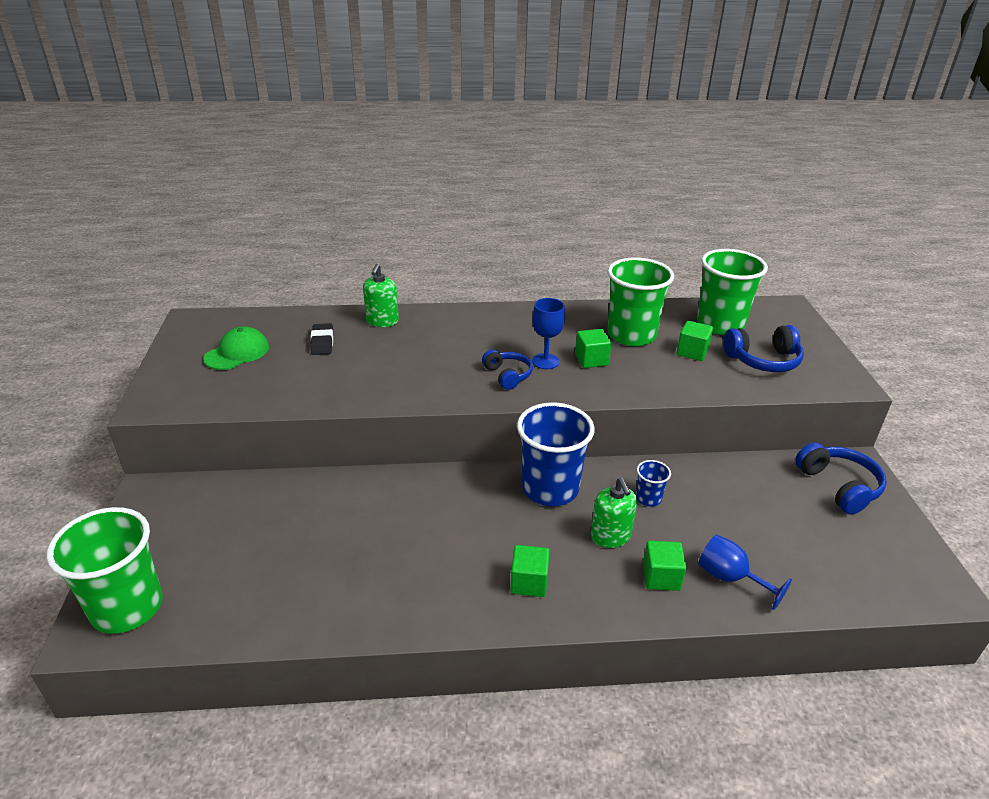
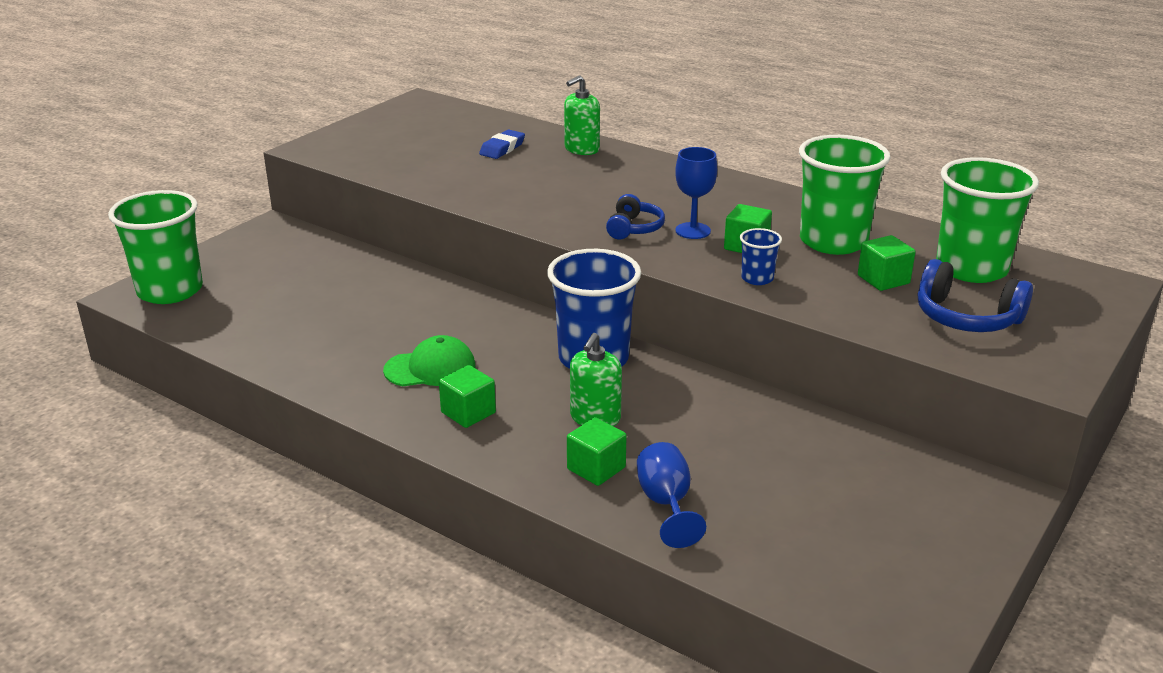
camera: 40 degrees right, 5 degrees down
green cap [203,326,269,370] -> green cap moved to [383,335,475,386]
black eraser [310,323,333,355] -> blue eraser [479,129,525,159]
blue cup [636,460,671,507] -> blue cup moved to [740,228,782,285]
blue headphones [795,443,887,515] -> none

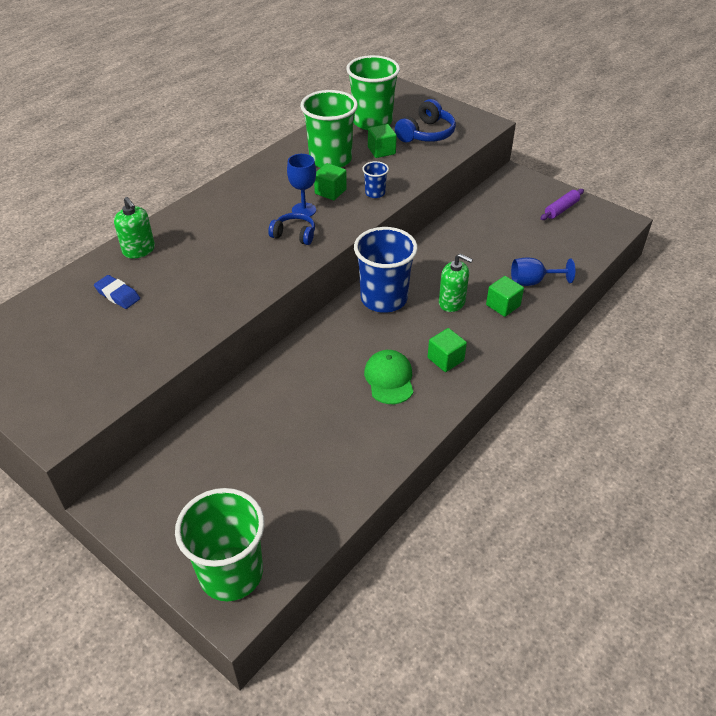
camera: 85 degrees left, 15 degrees up
none -> purple rolling pin [540,189,584,220]

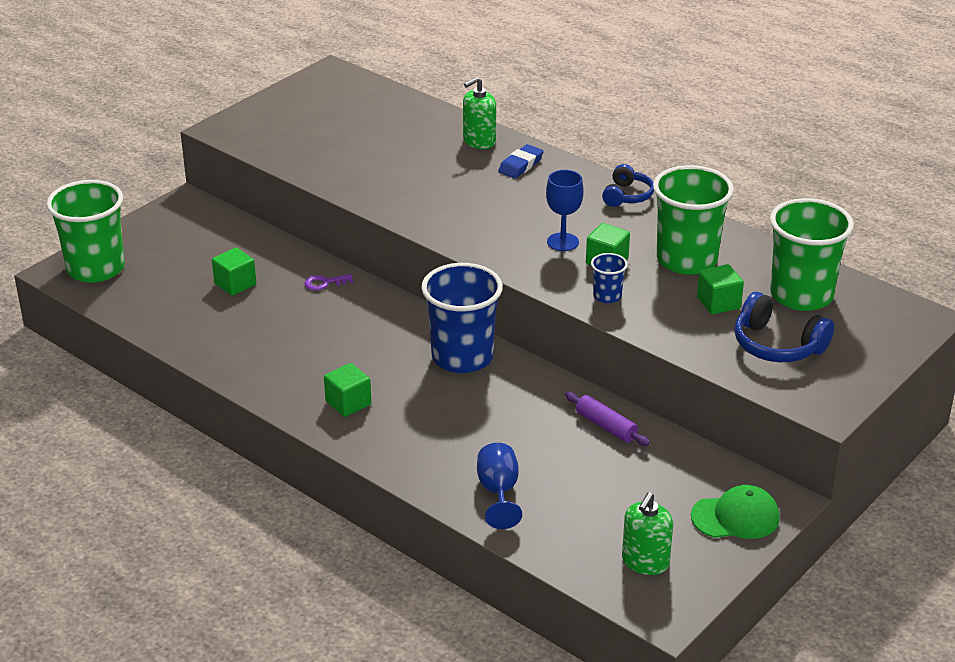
camera: 90 degrees right, 10 degrees down
blue eraser [94,275,140,309] -> blue eraser moved to [498,144,544,178]
blue headphones [268,213,315,245] -> blue headphones moved to [602,164,654,207]
green cap [364,350,413,404] -> green cap moved to [691,485,780,539]
green soap dispenser [439,254,473,312] -> green soap dispenser moved to [622,492,673,575]
green cube [486,276,524,317] -> green cube moved to [212,248,256,296]
purple rolling pin [540,189,584,220] -> purple rolling pin moved to [565,392,650,446]
none -> purple key [304,274,353,291]

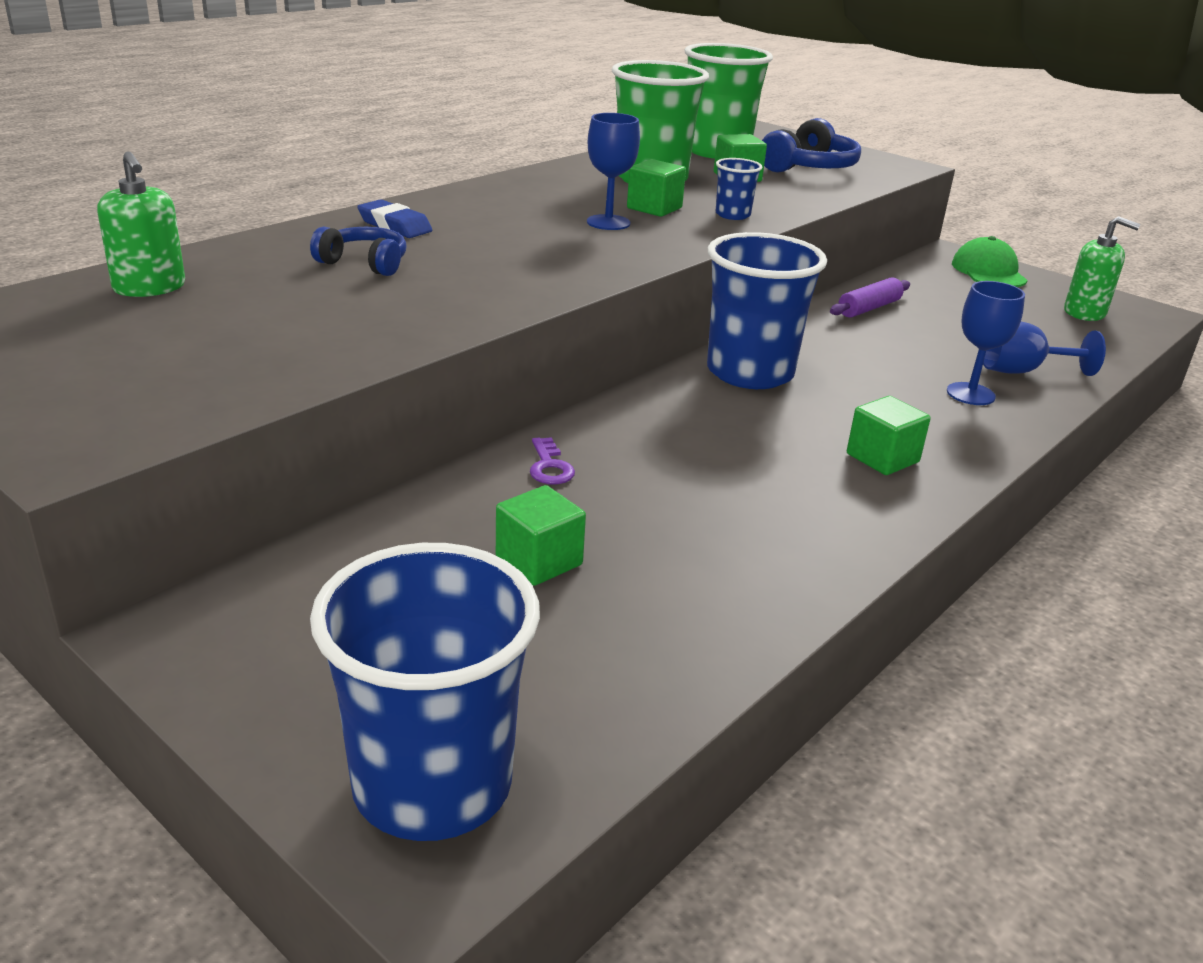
camera: 90 degrees left, 5 degrees down
green cup [46,180,125,283] -> blue cup [310,543,540,841]
green soap dispenser [463,77,496,149] -> green soap dispenser moved to [97,151,185,297]
blue headphones [602,164,654,207] -> blue headphones moved to [310,226,407,276]
none -> blue goblet [947,281,1025,405]

